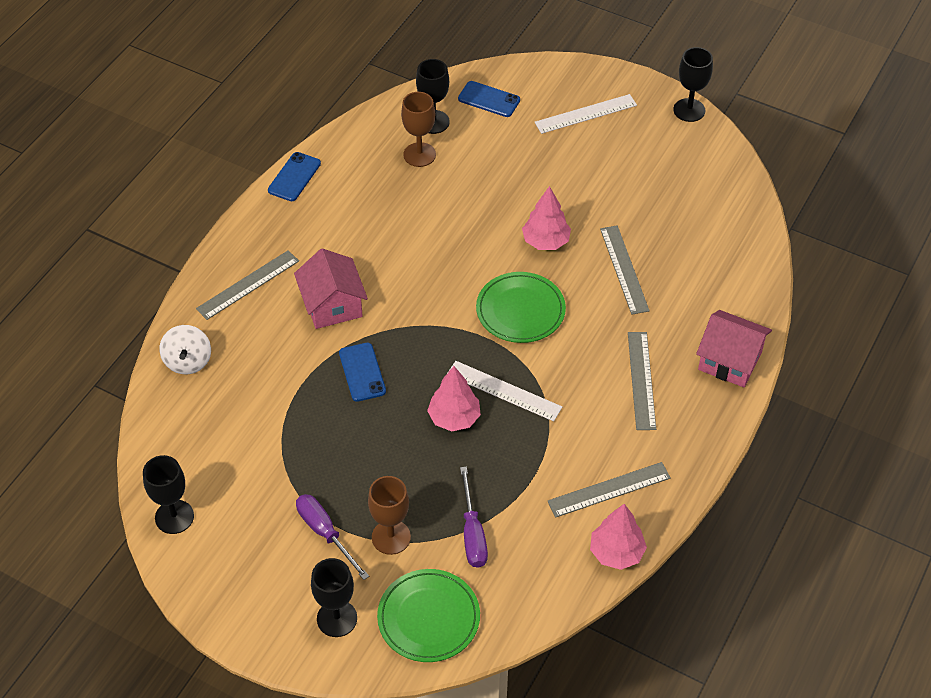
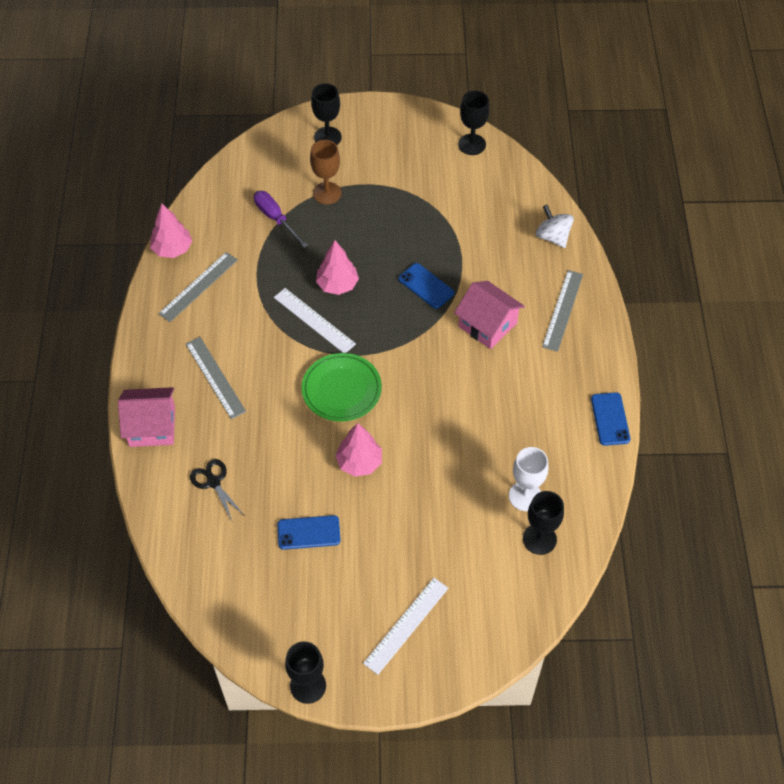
camera: 150 degrees right, 5 degrees up
purple screwdriver [296,494,369,580] -> none
green plate [377,569,480,662] -> none
brown goblet [401,92,436,167] -> white goblet [509,447,548,511]
white ruler [448,361,562,421] -> white ruler turned 45 degrees clockwise [274,288,356,353]
blue phone [458,81,520,117] -> blue phone moved to [278,515,341,550]
grey ruler [600,225,650,315] -> none
none -> black scissors [190,459,244,521]

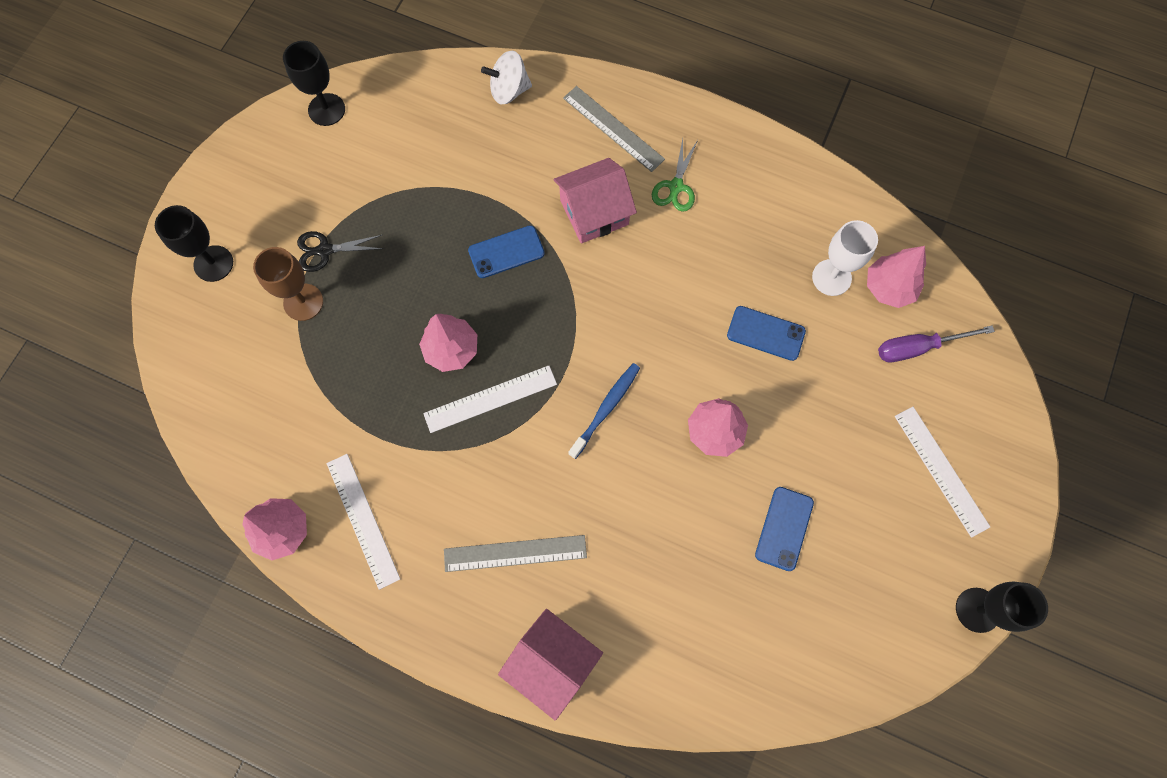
camera: 65 degrees left, 15 degrees up
pink house [118,387,175,447] -> pink house turned 75 degrees counterclockwise [498,609,603,721]
grey ruler [158,252,238,322] -> white ruler [327,454,400,590]
black scissors [190,459,244,521] -> black scissors moved to [297,231,384,272]
purple screwdriver [254,191,308,248] -> purple screwdriver moved to [878,325,995,362]
green plate [302,353,382,422] -> blue toothbrush [568,363,640,459]
black goblet [523,491,564,555] -> pink tree [867,246,926,308]
blue phone [591,392,630,446] -> blue phone moved to [727,306,806,361]
none -> green scissors [652,139,698,212]

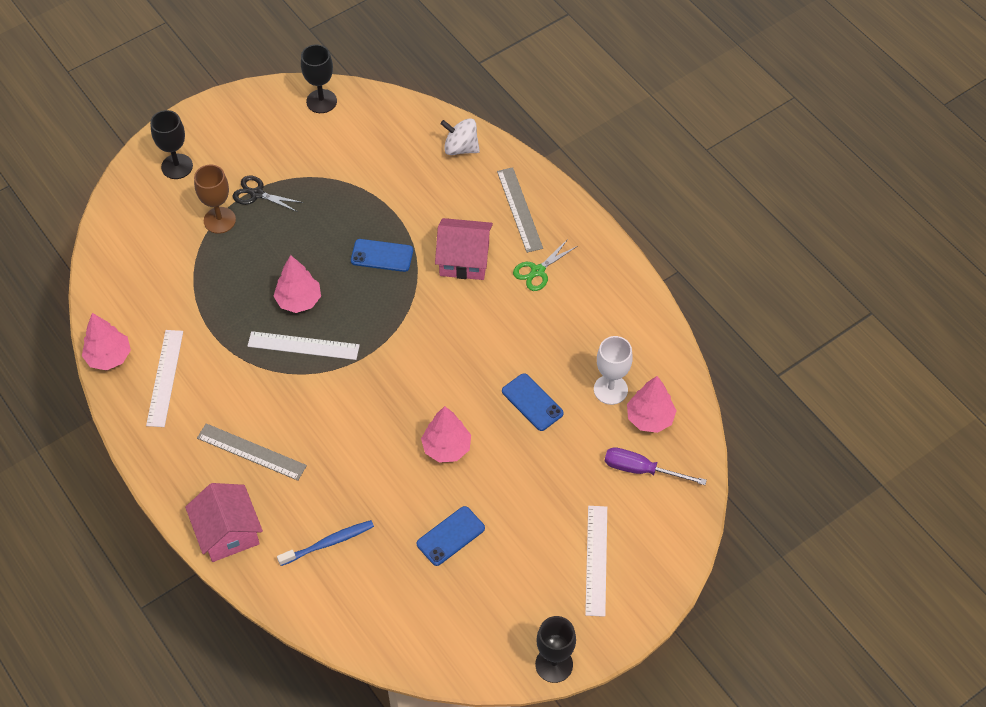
camera: 30 degrees right, 15 degrees down
blue toothbrush [568,363,640,459] -> blue toothbrush moved to [277,520,374,566]

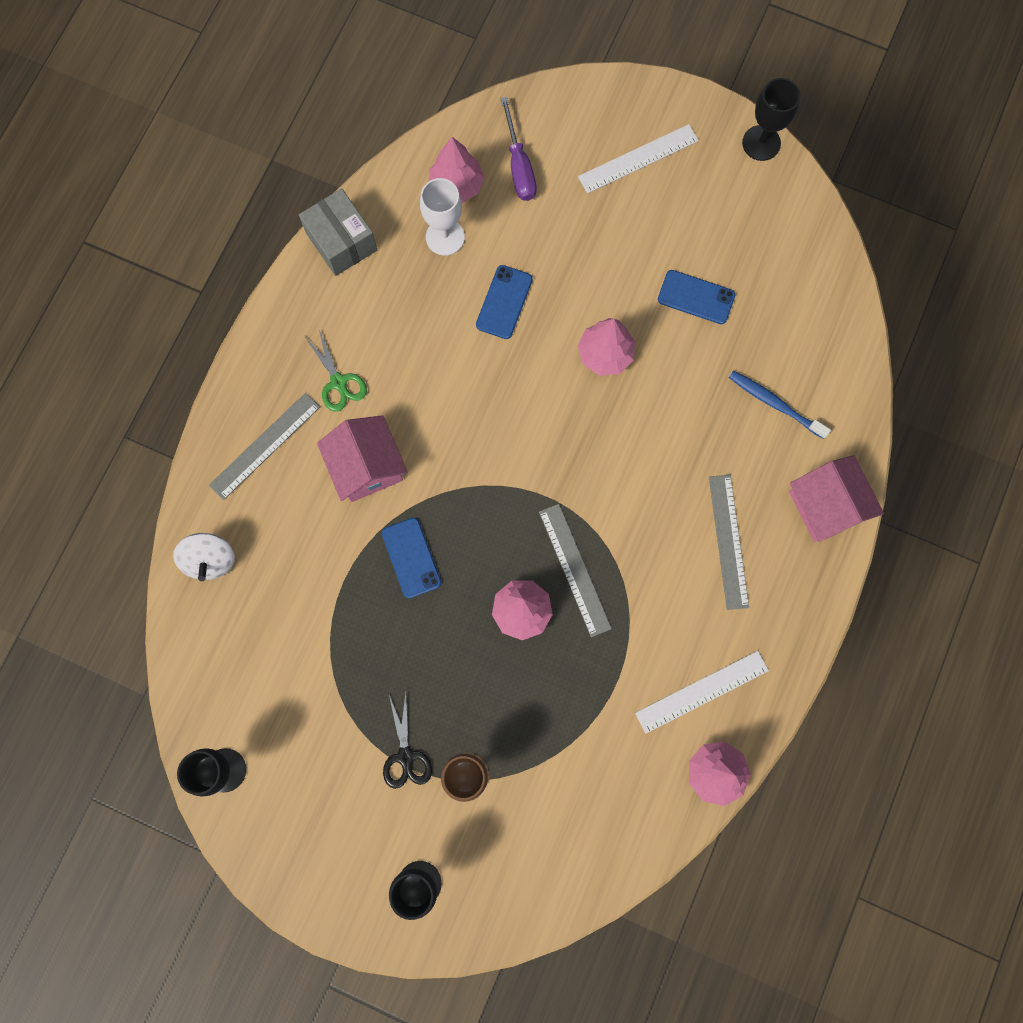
camera: 120 degrees left, 20 degrees up
pink house [185,483,263,562] -> pink house turned 60 degrees counterclockwise [789,455,884,542]
white ruler [247,331,360,360] -> grey ruler [539,504,612,637]
green scissors [513,239,578,291] -> green scissors turned 45 degrees clockwise [305,330,367,412]
none -> grey box [299,188,377,276]

